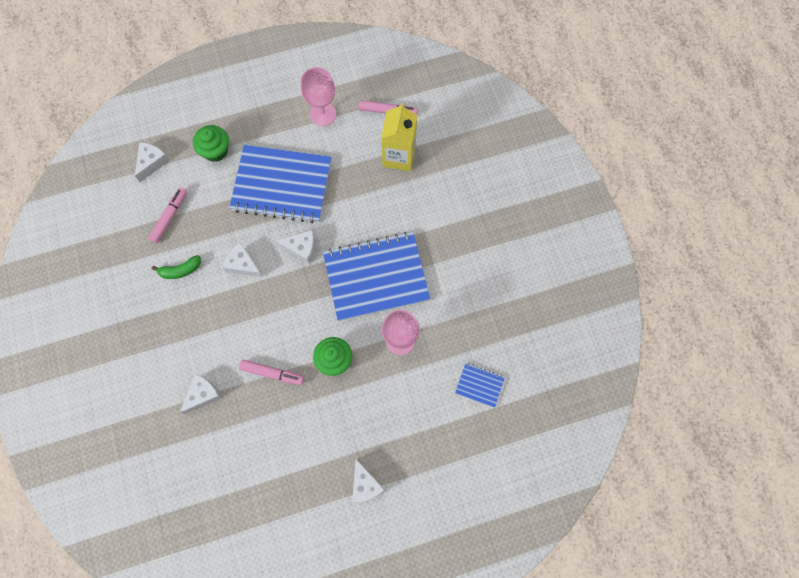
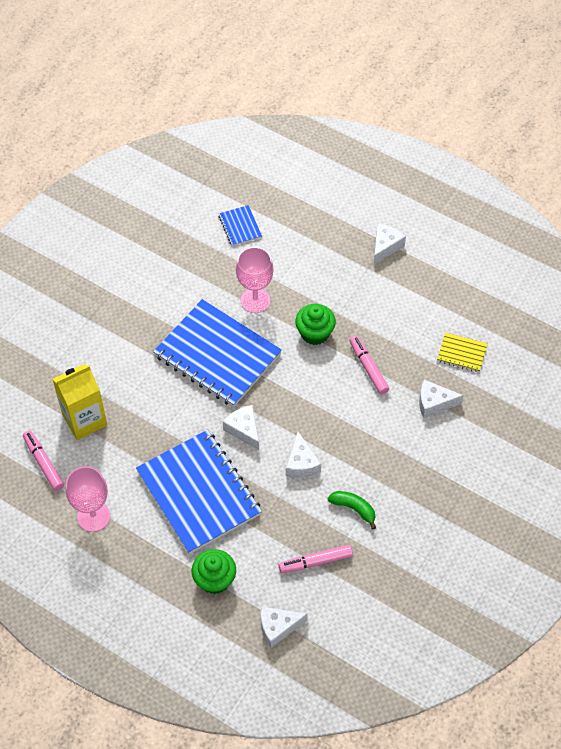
camera: 130 degrees left, 15 degrees down
none -> yellow notebook [437,333,487,372]

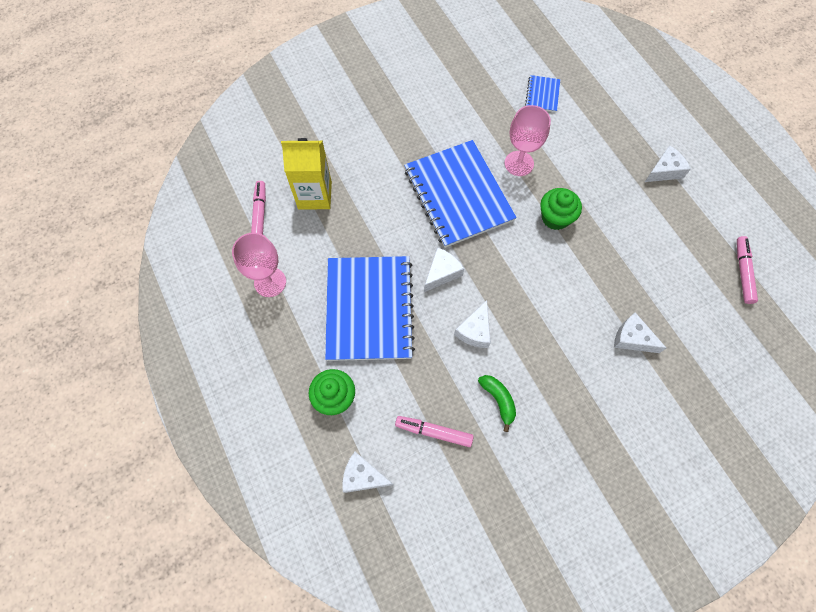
camera: 30 degrees right, 10 degrees up
white cheese [223,405,259,450] -> white cheese turned 45 degrees clockwise [424,247,464,292]
pink marker [349,336,389,394] -> pink marker moved to [737,236,758,304]
yellow notebook [437,333,487,372] -> none

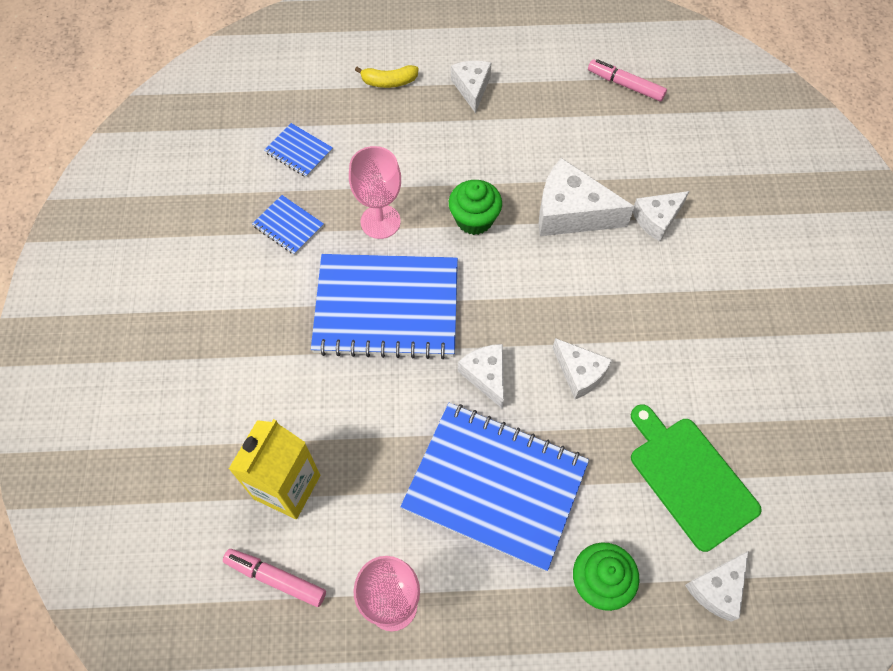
camera: 65 degrees left, 5 degrees down
pink marker [395,416,474,447] -> green cutting board [631,404,762,552]
green banana [478,375,516,432] -> none
none -> blue notebook [252,195,324,255]
none -> yellow banana [355,65,418,88]
none -> white cheese [539,158,635,236]

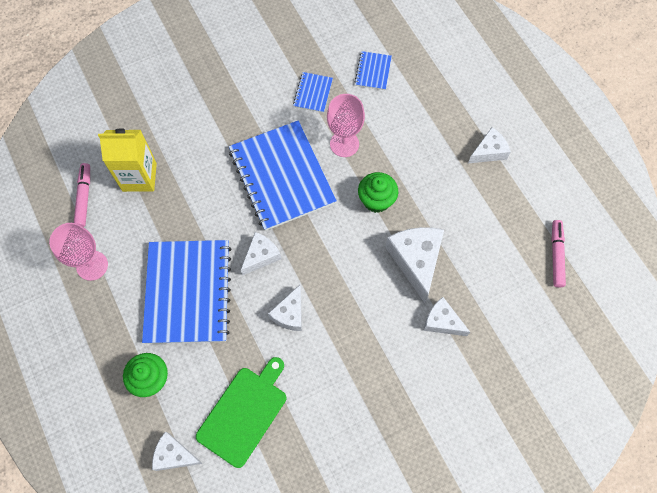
camera: 65 degrees right, 5 degrees up
yellow banana [355,65,418,88] -> none

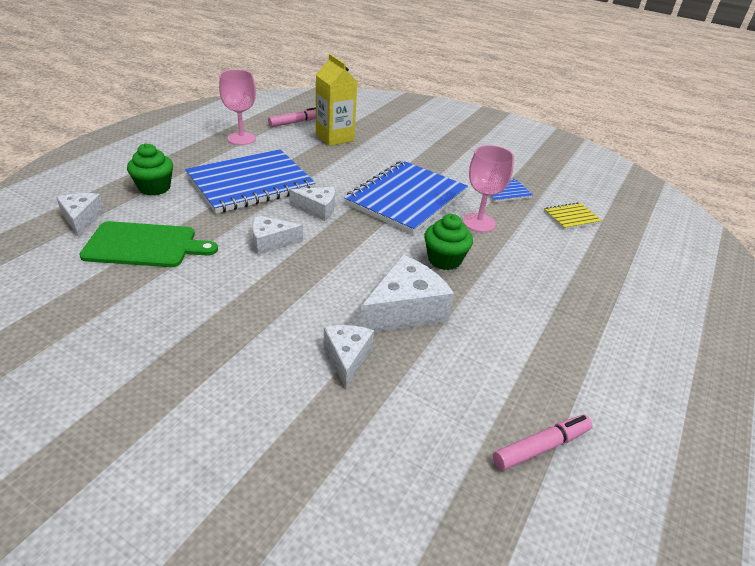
camera: 55 degrees right, 30 degrees down
blue notebook [355,51,392,90] -> yellow notebook [544,202,602,230]
white cheese [468,127,511,163] -> none

